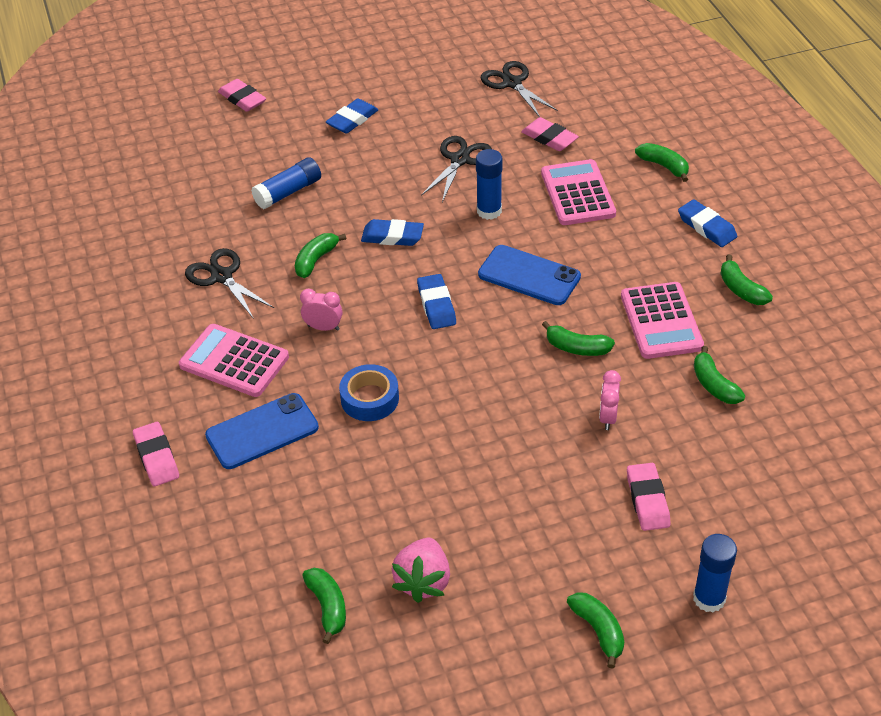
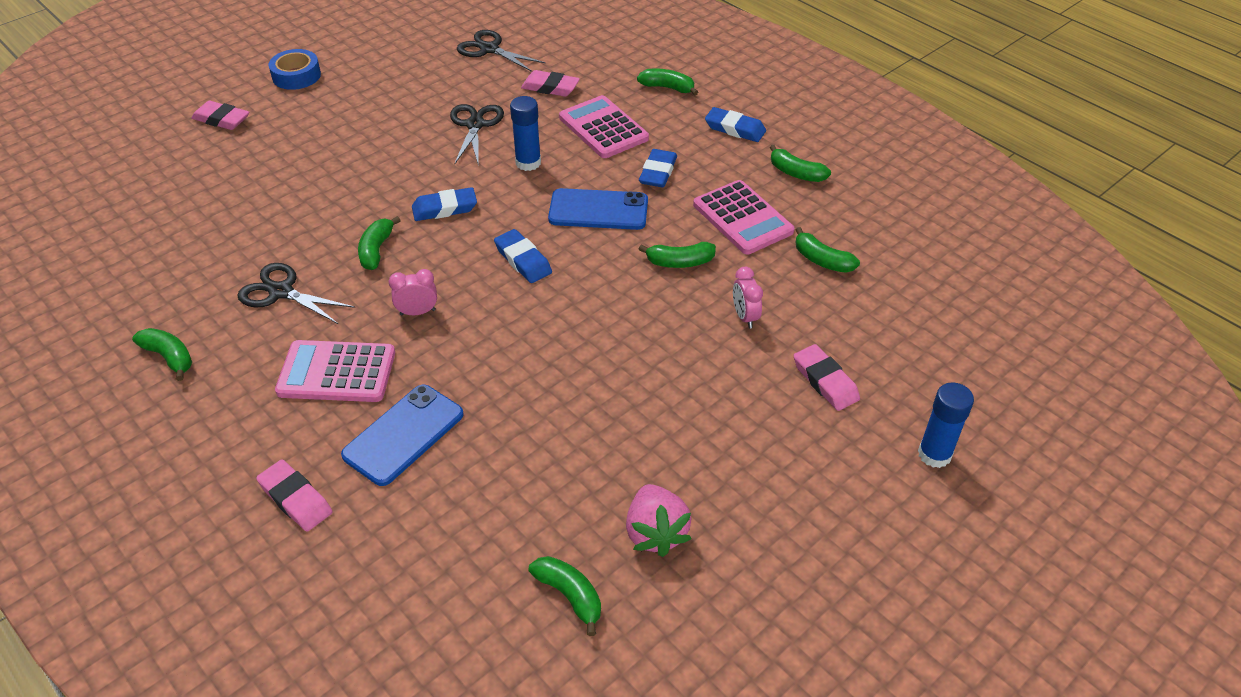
camera: 25 degrees left, 0 degrees up
blue glue stick [251,157,321,210] -> none
blue eraser [326,99,378,133] -> blue eraser moved to [639,149,677,188]
blue tape [339,364,399,421] -> blue tape moved to [268,49,321,90]
green banana [567,592,624,669] -> green banana moved to [132,328,192,381]

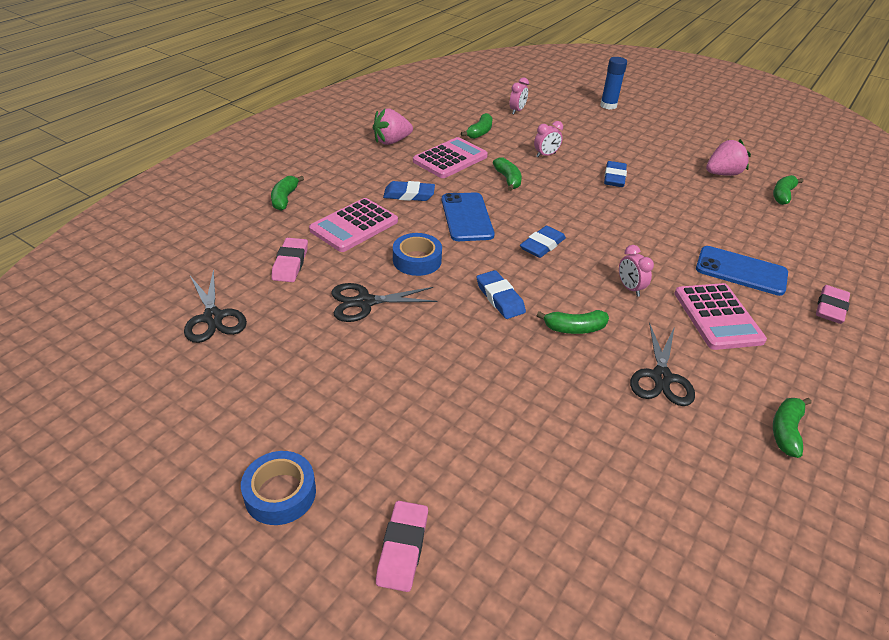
camera: 105 degrees left, 5 degrees down
black scissors [457,30,546,72] -> black scissors turned 45 degrees counterclockwise [184,269,247,343]
blue glue stick [510,96,541,171] -> blue tape [393,233,442,276]
blue eraser [705,107,766,142] -> blue eraser moved to [604,161,627,187]
green banana [770,145,831,182] -> pink strawberry [373,109,413,145]
pink eraser [794,344,860,411] -> none
none -> pink clock [509,77,529,114]

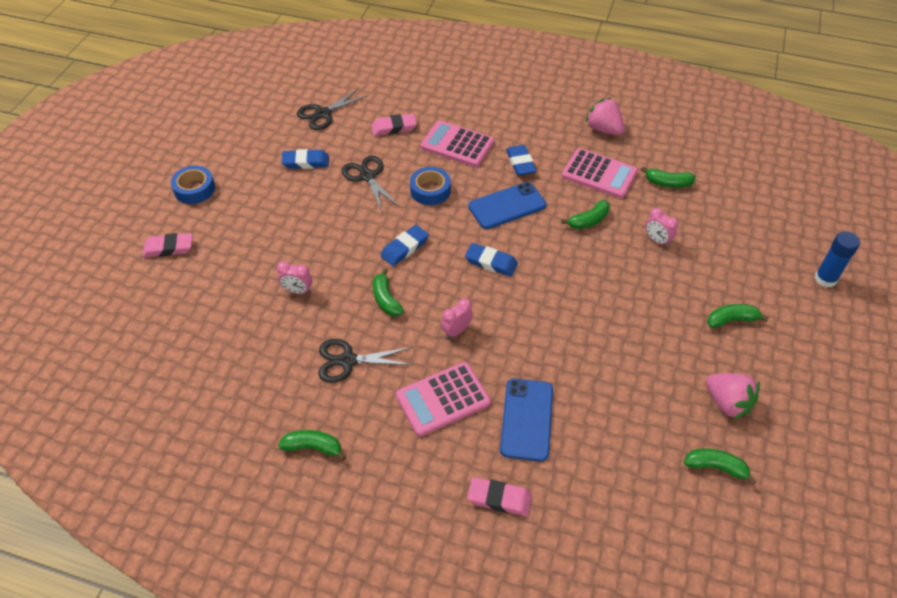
camera: 75 degrees right, 10 degrees up
green banana [271,176,304,211] -> green banana moved to [707,304,769,328]
pink clock [509,77,529,114] -> pink clock moved to [277,261,312,294]
blue eraser [604,161,627,187] -> blue eraser moved to [281,149,329,169]

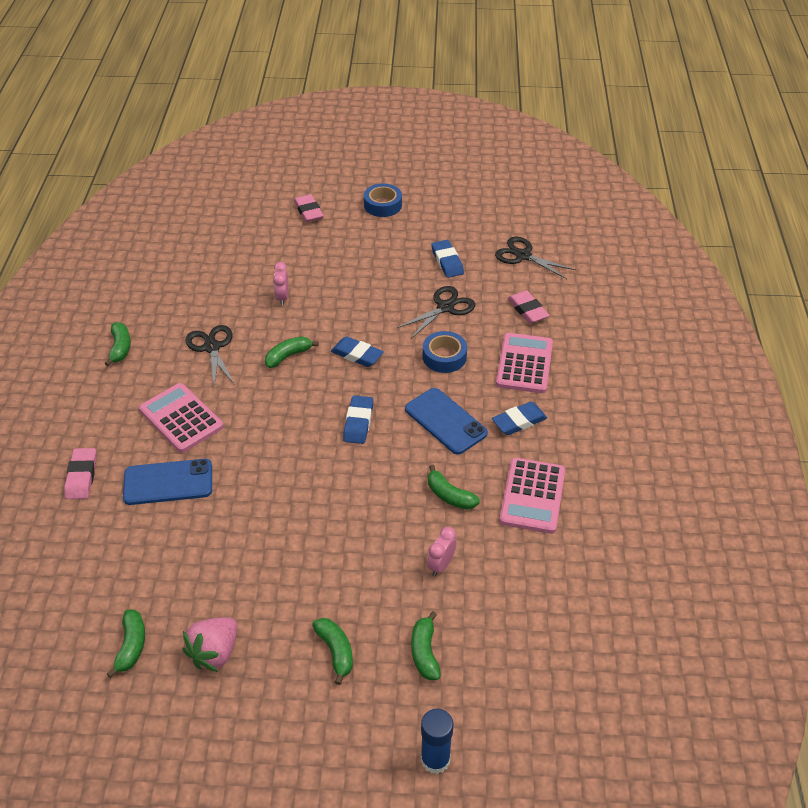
camera: 75 degrees right, 5 degrees down
pink clock [441,298,473,339] -> none
pink strawberry [585,98,625,135] -> none
green banana [641,167,696,188] -> green banana moved to [411,611,441,680]

